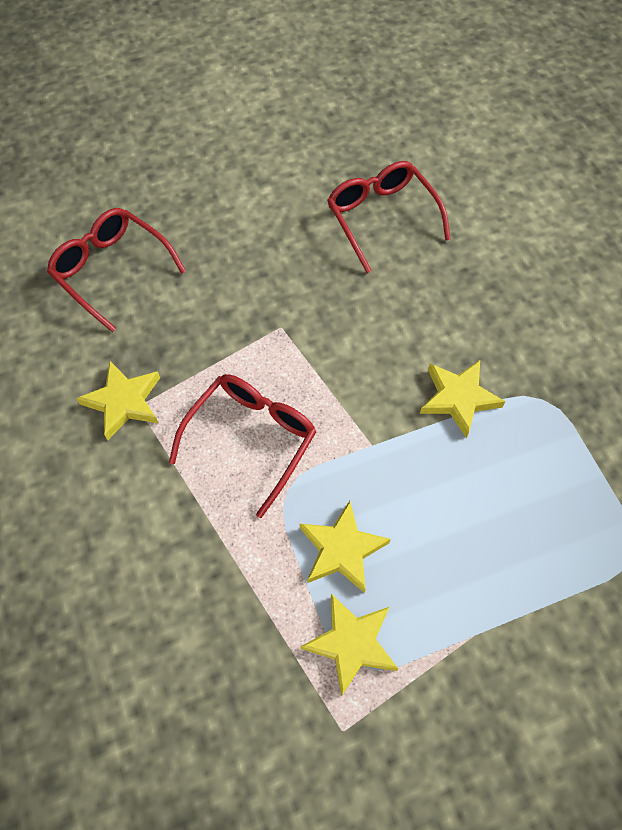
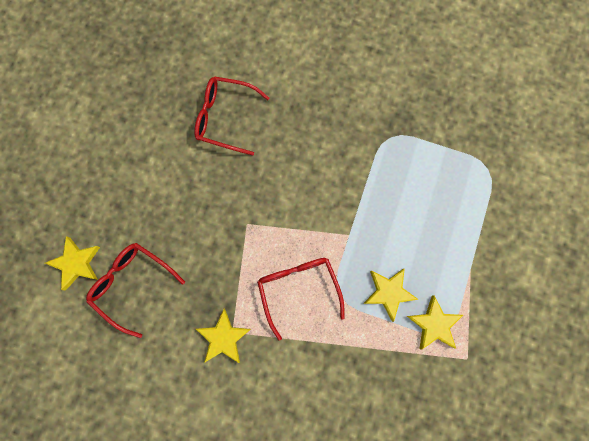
camera: 50 degrees left, 15 degrees up
red glasses [47,208,186,332] -> red glasses turned 45 degrees clockwise [86,243,185,338]
yellow star [420,360,506,438] -> yellow star moved to [45,236,100,290]

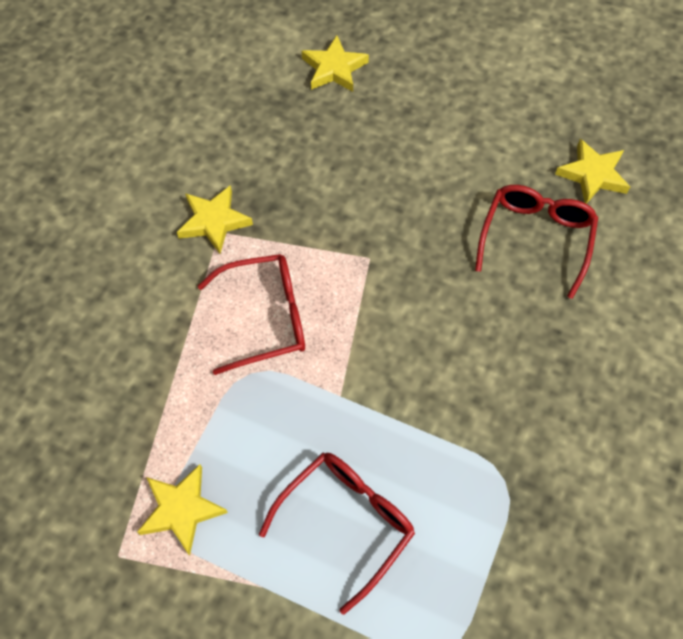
camera: 95 degrees right, 15 degrees down
red glasses [86,243,185,338] -> red glasses moved to [259,452,415,615]
yellow star [363,268,419,322] -> yellow star moved to [555,139,630,204]

